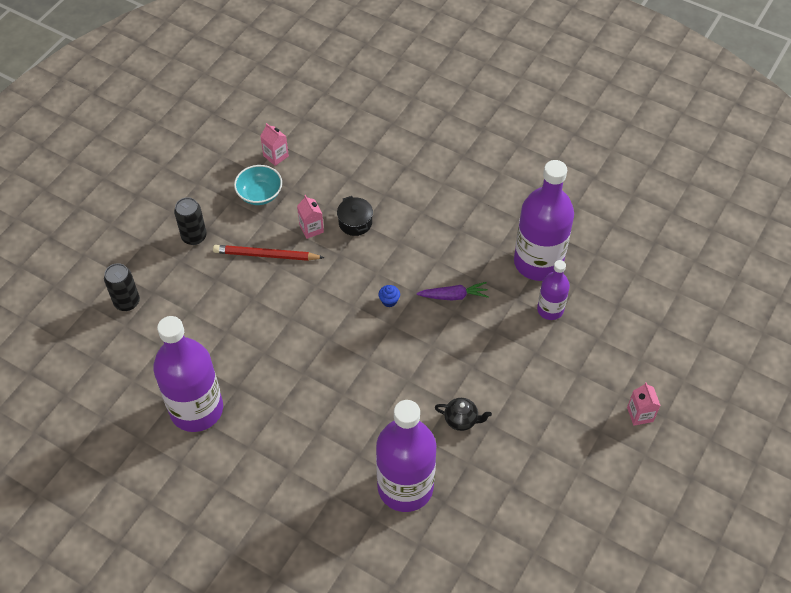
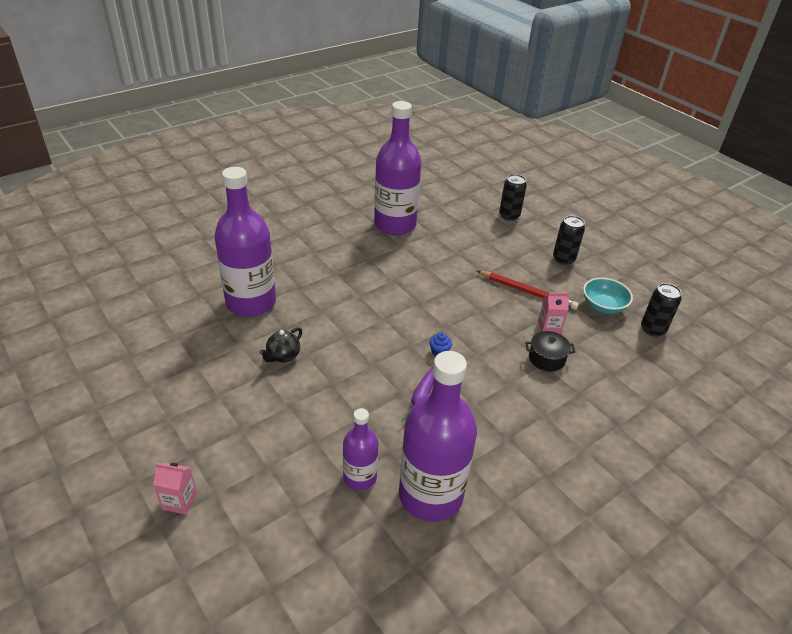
camera: 110 degrees right, 15 degrees down
red pencil [213,245,325,261] -> red pencil turned 90 degrees clockwise [477,271,579,310]
pink carton [260,123,289,166] -> black can [641,283,682,337]

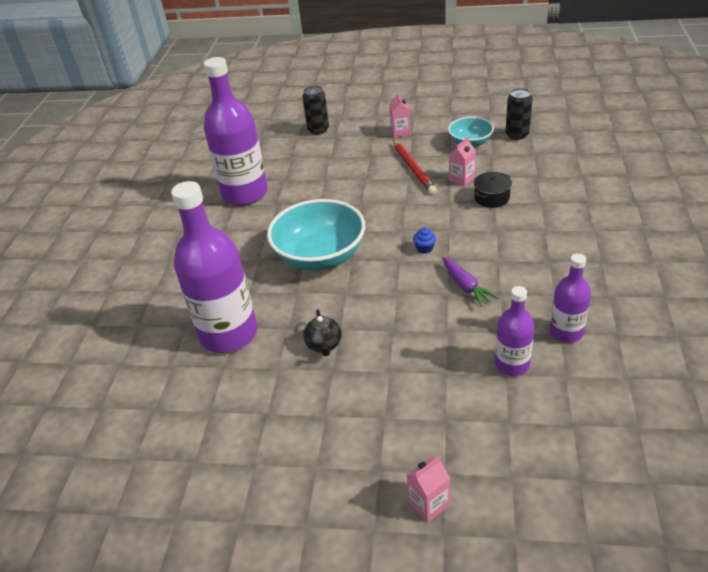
camera: 40 degrees left, 0 degrees up
purple bottle [399,351,477,522] -> purple bottle [550,253,591,343], size x0.53
red pencil [477,271,579,310] -> red pencil turned 90 degrees clockwise [393,139,437,194]
black can [553,216,585,265] -> pink carton [389,93,410,138]
none -> turquoise bowl [267,199,366,270]

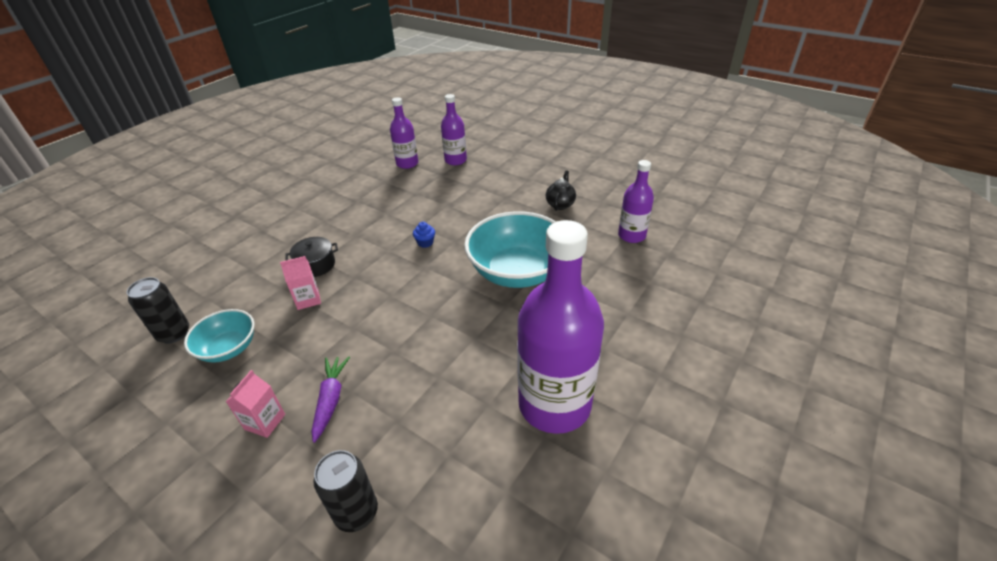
camera: 155 degrees left, 0 degrees up
purple bottle [171,181,257,353] -> purple bottle [618,160,654,243], size x0.53
red pencil [393,139,437,194] -> none
pink carton [406,456,450,523] -> none
purple carrot [442,257,499,307] -> purple carrot moved to [312,357,350,443]

